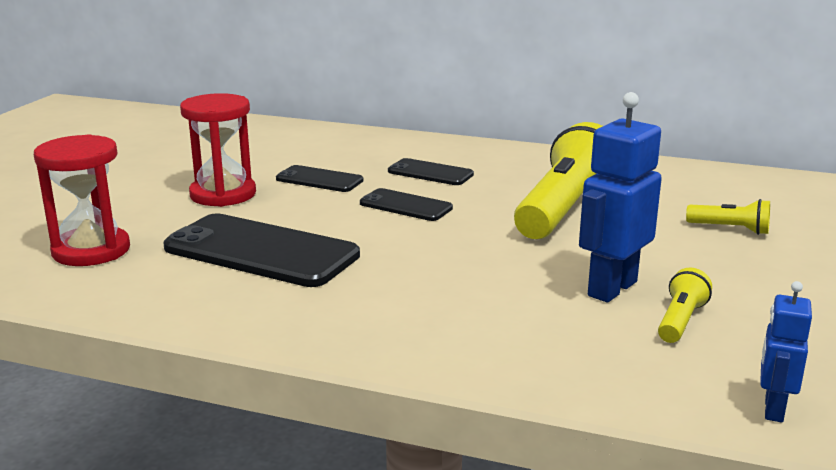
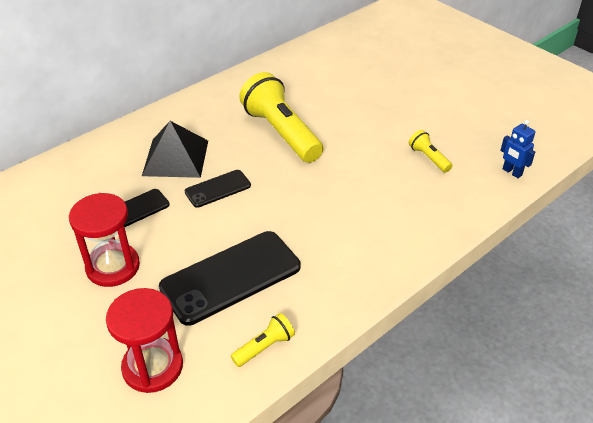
camera: 60 degrees left, 20 degrees up
black phone [388,158,474,185] -> black pyramid [142,121,208,178]
blue robot [579,92,662,302] -> none
yellow flashlight [686,199,770,235] -> yellow flashlight moved to [231,313,295,367]

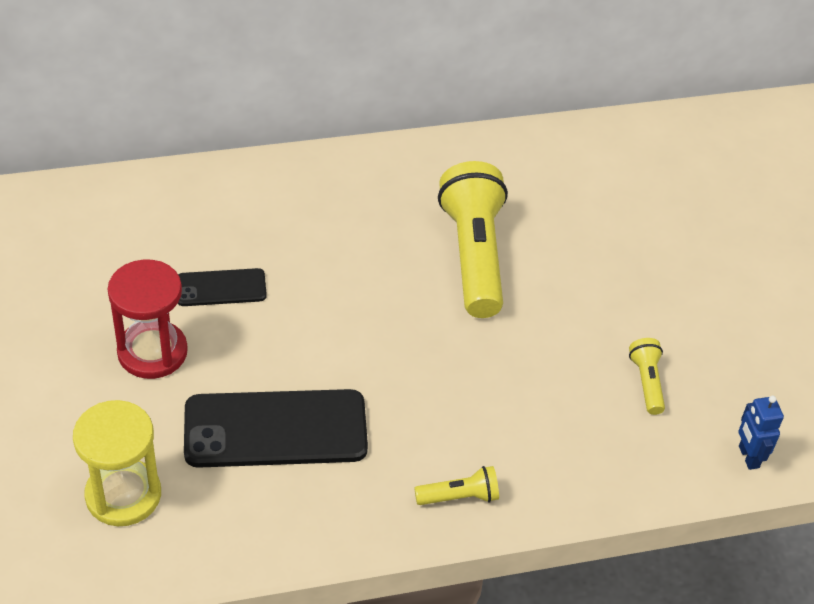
camera: 25 degrees right, 5 degrees up
red hourglass [106,288,183,393] -> yellow hourglass [73,400,161,526]
black pyramid [142,121,208,178] -> none
black phone [185,170,251,208] -> none
yellow flashlight [231,313,295,367] -> yellow flashlight moved to [414,466,499,505]

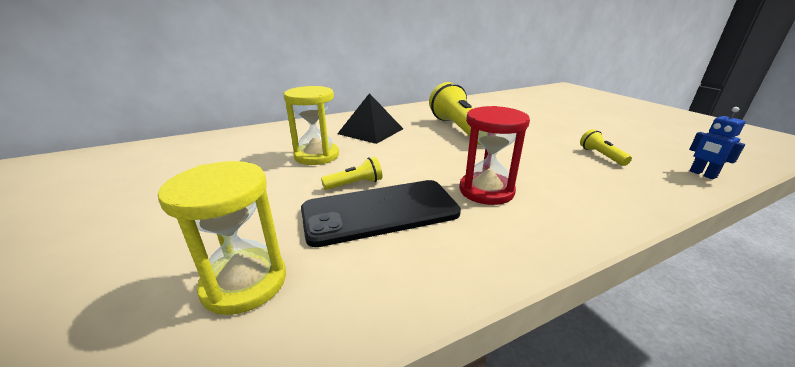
camera: 10 degrees left, 20 degrees down
red hourglass [108,259,188,379] -> red hourglass moved to [459,106,530,205]
black phone [178,268,267,306] -> yellow hourglass [284,86,339,165]
yellow flashlight [414,466,499,505] -> yellow flashlight moved to [321,157,382,190]
none -> black pyramid [337,93,403,144]

